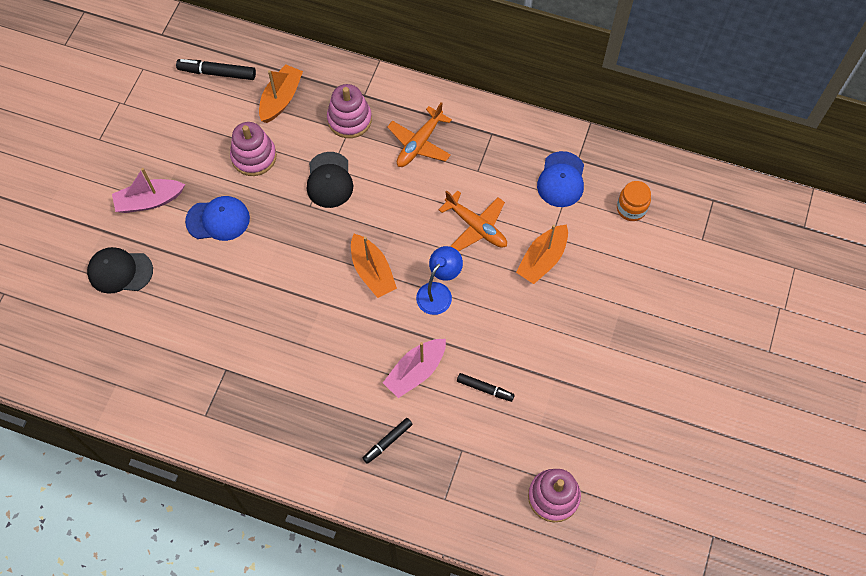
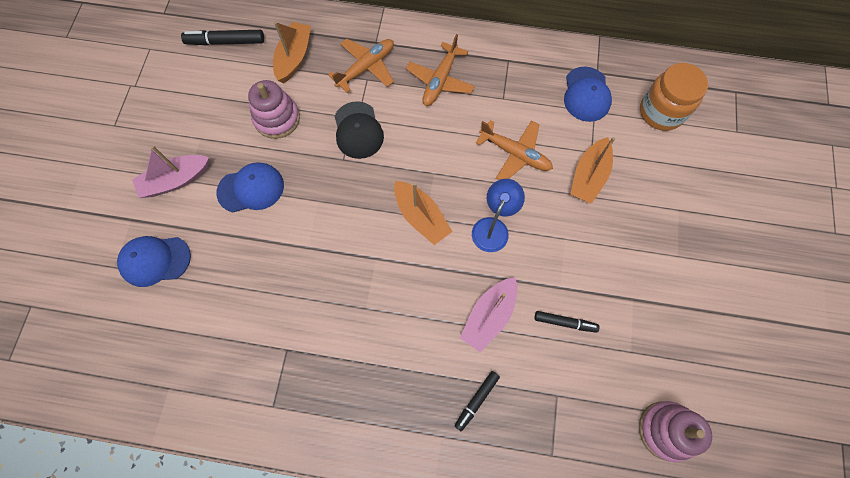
camera: 10 degrees left, 5 degrees up
black cap [87,247,153,294] -> blue cap [117,236,191,287]
pink stacking toy [327,84,372,138] -> orange plane [328,39,394,93]
orange jar [617,181,651,221] -> orange jar [640,63,708,131], size x1.52

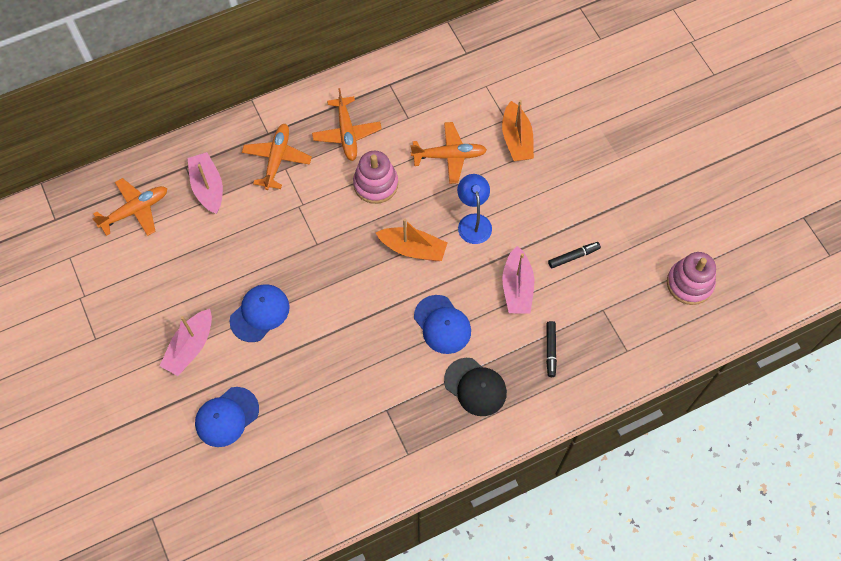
camera: 35 degrees left, 5 degrees down
black marker [181,30,264,46] -> orange plane [92,178,167,236]
pink stacking toy [248,80,300,139] -> pink stacking toy moved to [353,151,398,204]
orange boat [273,21,311,83] -> pink boat [188,152,223,214]
black cap [334,101,384,159] -> black cap moved to [444,358,507,416]
blue cap [564,67,612,122] -> blue cap moved to [414,295,471,354]
orange jar [640,63,708,131] -> none

